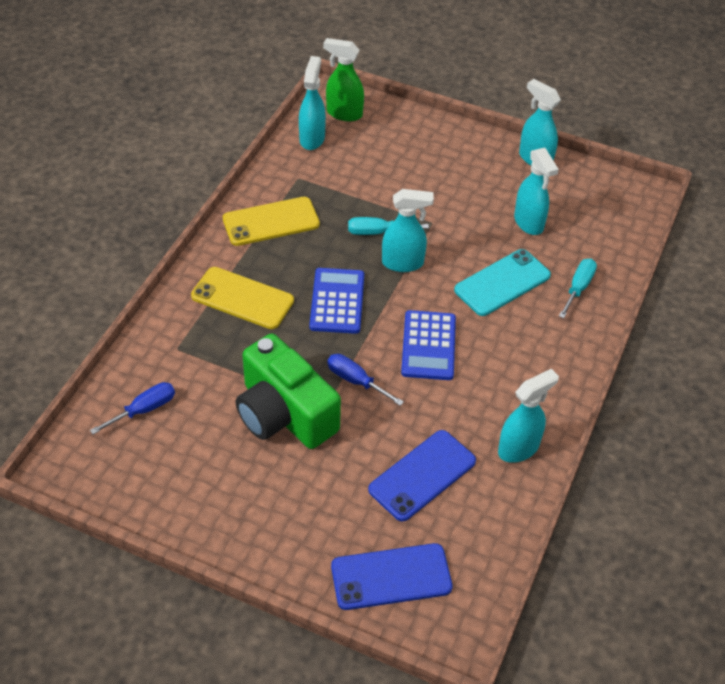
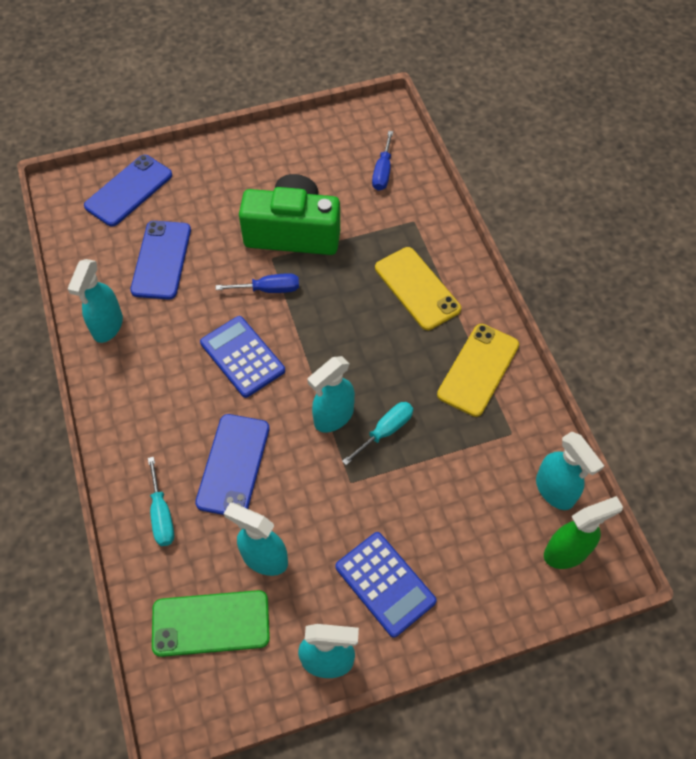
camera: 140 degrees right, 10 degrees up
yellow phone [191,267,294,329] -> yellow phone turned 75 degrees clockwise [375,247,461,330]
blue calculator [310,268,364,334] -> blue calculator moved to [335,532,437,638]
turquoise phone [454,249,551,316] -> blue phone [195,414,270,515]
none -> green phone [152,590,270,657]

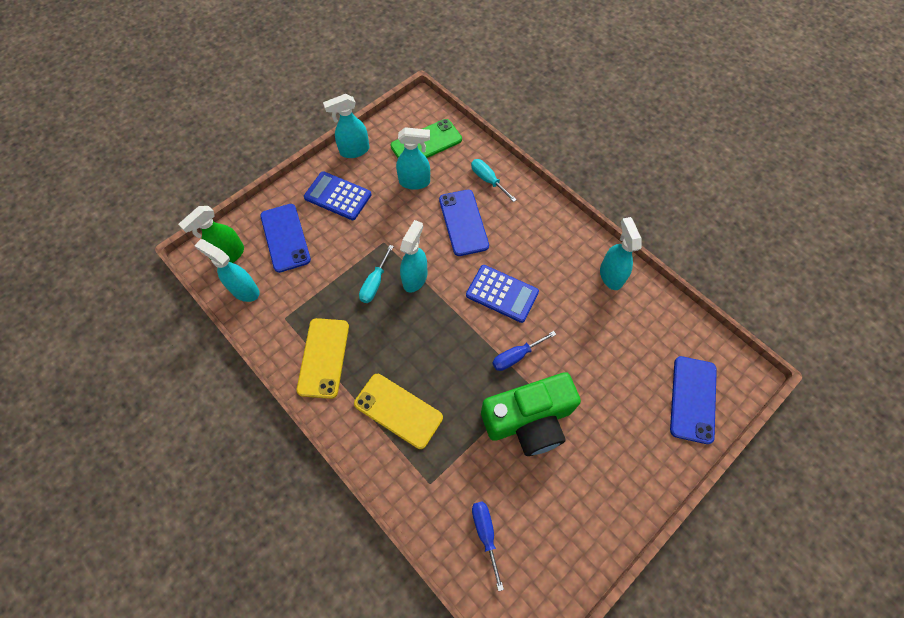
camera: 155 degrees right, 5 degrees up
blue phone [130,221,191,300] -> blue phone moved to [260,204,311,273]

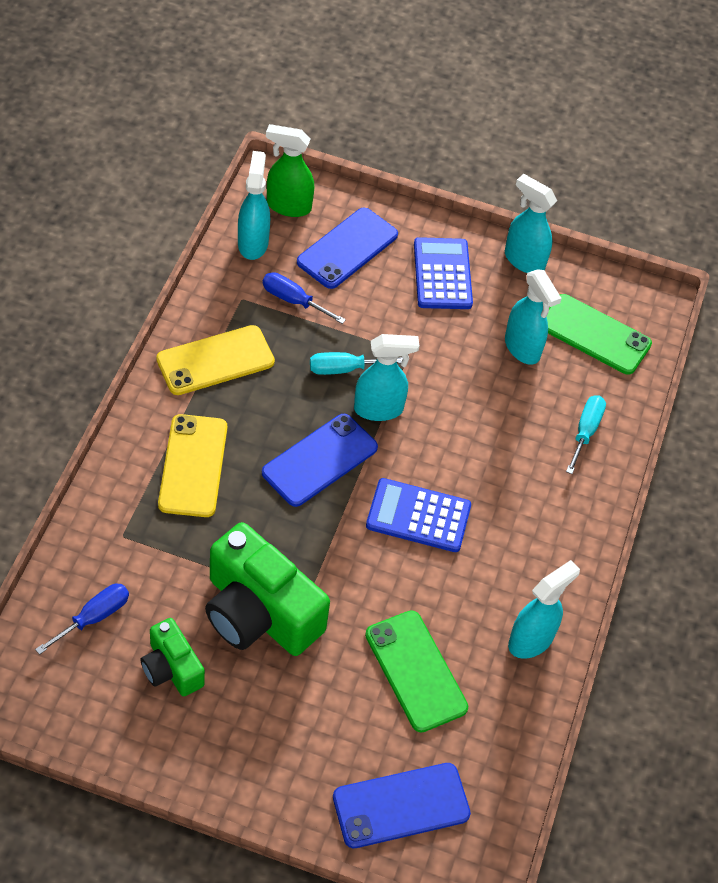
camera: 55 degrees right, 10 degrees down
blue phone [439,190,489,256] -> blue phone moved to [262,414,378,507]
blue calculator [466,265,539,323] -> blue calculator turned 105 degrees clockwise [366,478,471,552]
blue screwdriver [492,331,556,371] -> blue screwdriver moved to [263,272,346,324]
none -> green camera [140,618,205,696]
none -> green phone [365,610,468,733]

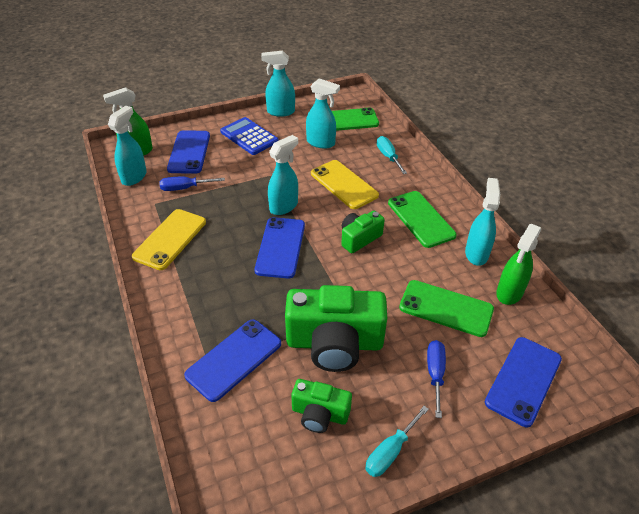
camera: 35 degrees left, 10 degrees down
blue screwdriver [35,583,129,655] -> blue screwdriver moved to [427,340,446,418]
yellow phone [158,414,227,517] -> yellow phone moved to [311,160,379,209]
turquoise spray bottle [238,151,270,260] -> turquoise spray bottle turned 60 degrees clockwise [108,106,147,186]
turquoise screwdriver [310,352,403,375] -> turquoise screwdriver moved to [365,406,429,477]
blue calculator [366,478,471,552] -> green camera [341,211,385,253]
none -> blue phone [184,319,281,402]
none -> green phone [388,191,457,248]
none -> green spray bottle [496,224,541,305]

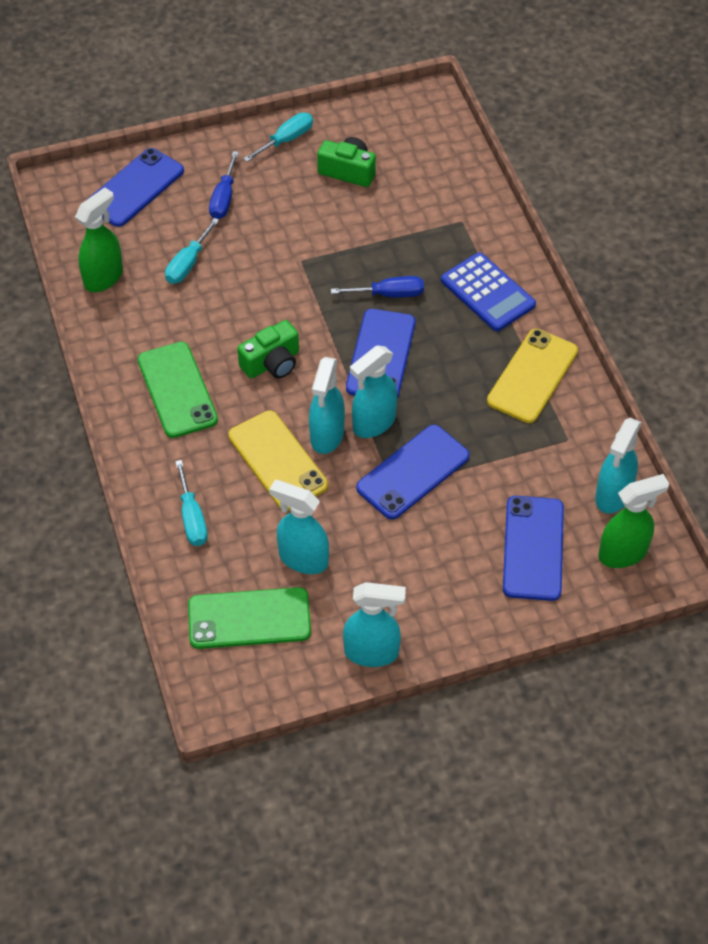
camera: 175 degrees left, 10 degrees up
blue screwdriver [159,177,225,191] -> blue screwdriver moved to [331,276,424,298]
blue phone [184,319,281,402] -> blue phone moved to [356,425,470,519]
blue calculator [220,117,279,155] -> blue calculator moved to [441,252,536,331]
green camera [285,285,387,372] -> none
green phone [399,280,494,337] -> turquoise screwdriver [165,218,219,284]
turquoise spray bottle [465,178,500,266] -> turquoise spray bottle moved to [309,357,345,454]

